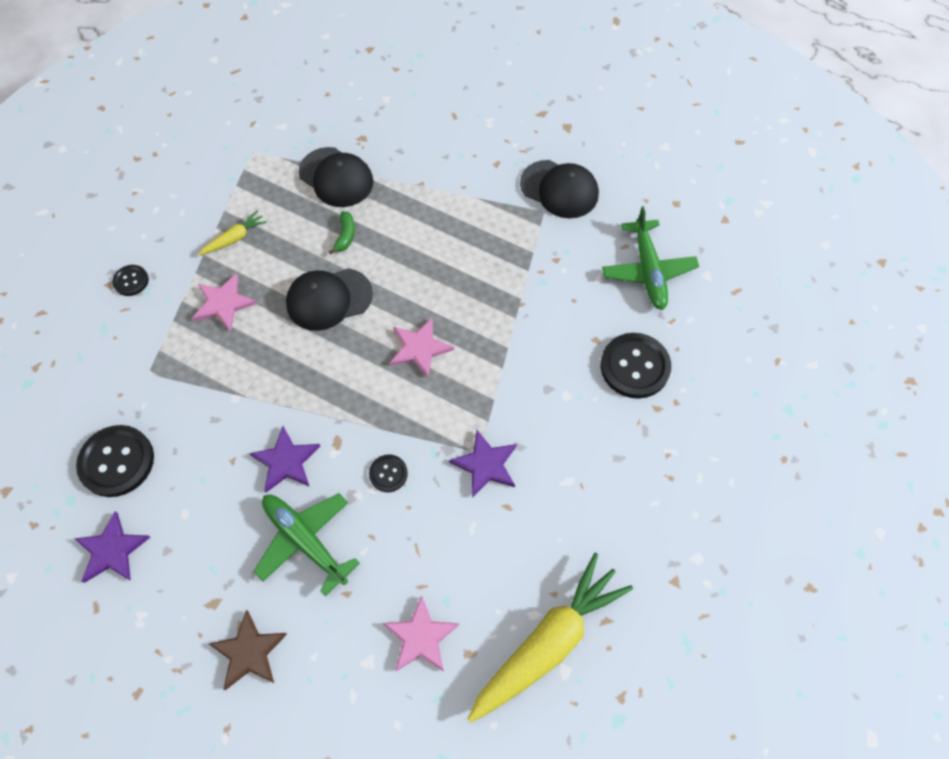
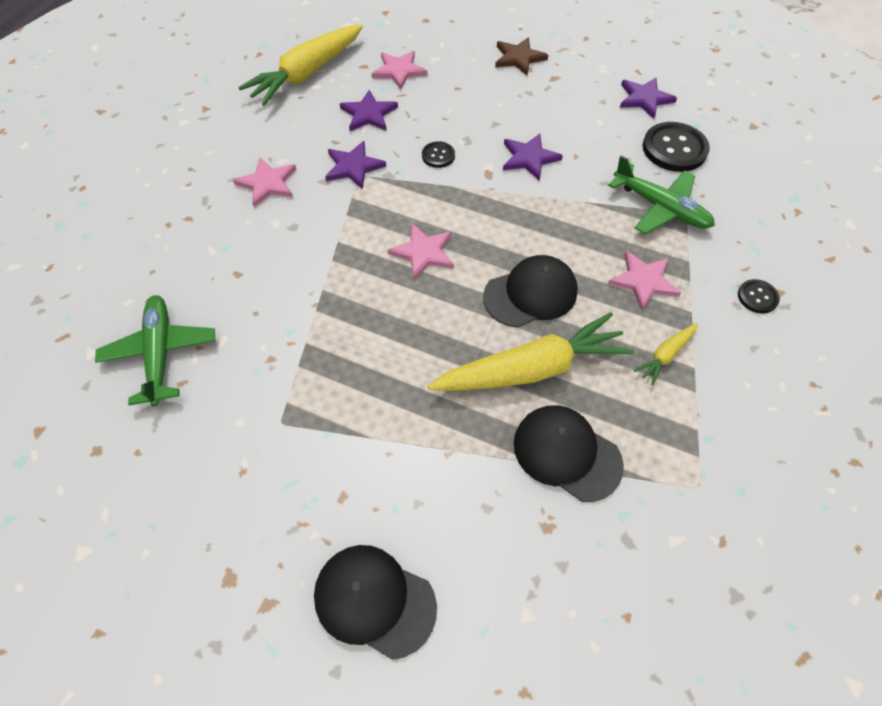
camera: 175 degrees right, 5 degrees down
green plane [253,493,360,596] -> green plane moved to [608,155,715,234]
green banana [329,211,355,255] -> yellow carrot [428,312,634,391]
black cap [520,160,599,218] -> black cap moved to [314,545,437,660]
black button [600,333,671,399] -> none
none -> pink star [233,158,296,207]
none -> purple star [340,90,398,131]

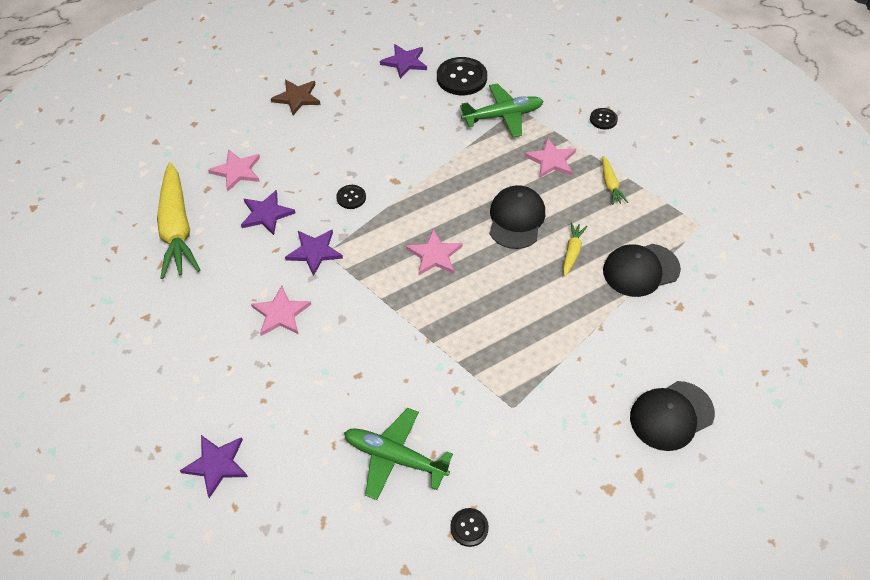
camera: 55 degrees left, 5 degrees down
yellow carrot [428,312,634,391] -> yellow carrot [563,222,587,276], size x0.45
purple star [503,133,563,181] -> purple star moved to [180,435,248,498]
none -> black button [450,508,489,547]

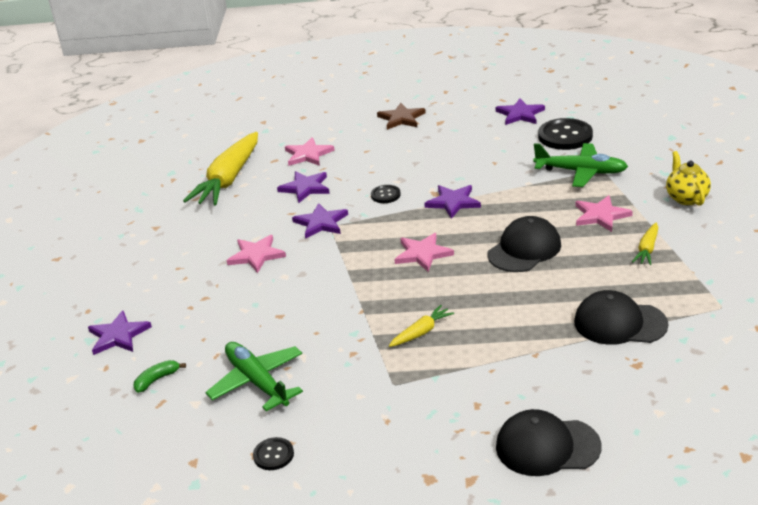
camera: 35 degrees right, 20 degrees down
yellow carrot [563,222,587,276] -> yellow carrot moved to [389,305,454,347]
black button [590,108,618,129] -> yellow teapot [666,151,711,206]
none -> green banana [134,360,186,393]
none -> purple star [424,185,481,219]

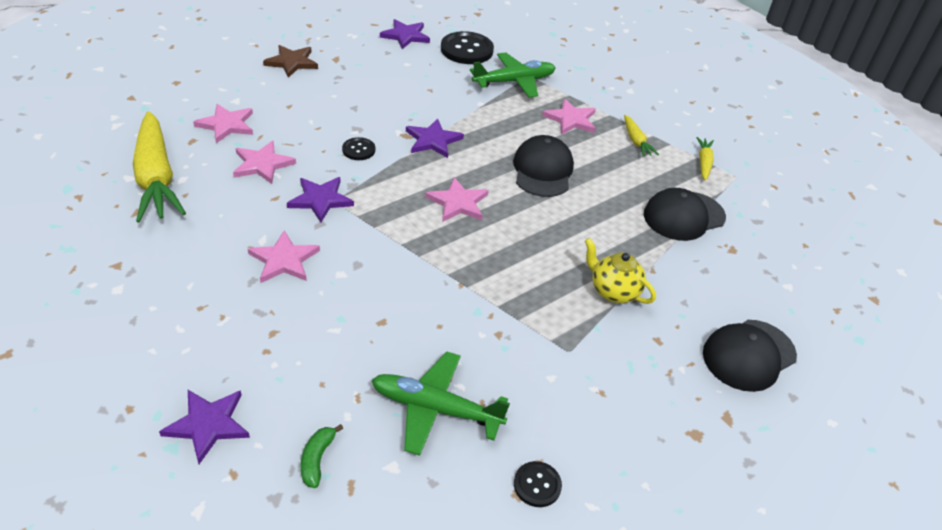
camera: 45 degrees left, 10 degrees up
purple star [277,171,330,203] -> pink star [233,141,296,184]
yellow carrot [389,305,454,347] -> yellow carrot moved to [697,137,714,181]
yellow teapot [666,151,711,206] -> yellow teapot moved to [585,238,656,304]

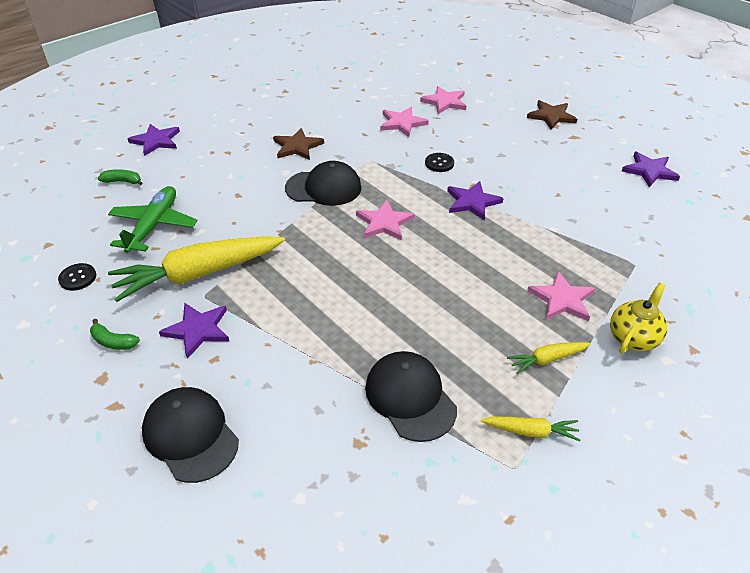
camera: 90 degrees right, 0 degrees up
yellow carrot [133,111,186,223] -> yellow carrot moved to [108,236,285,302]
pink star [248,230,320,283] -> brown star [273,128,324,160]
purple star [287,177,354,223] -> purple star moved to [159,303,230,359]
black button [441,31,494,64] -> none
green plane [470,52,555,98] -> none
black cap [513,135,574,197] -> black cap moved to [285,161,362,206]
yellow teapot [585,238,656,304] -> yellow teapot moved to [610,283,667,354]
none -> green banana [90,319,140,350]

